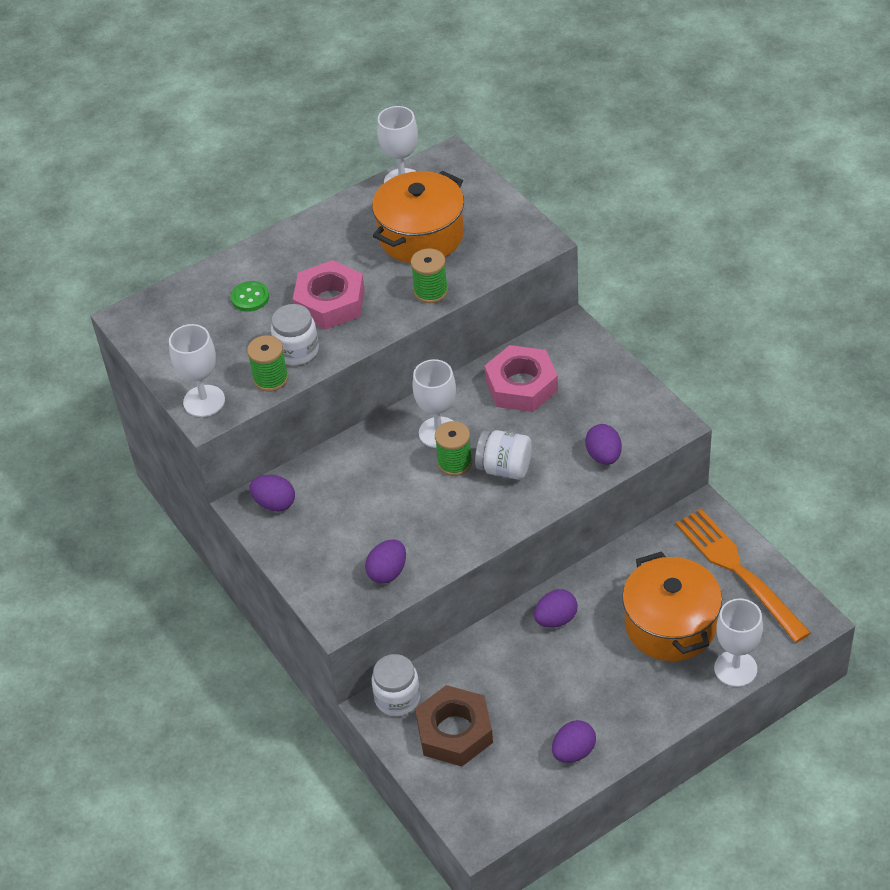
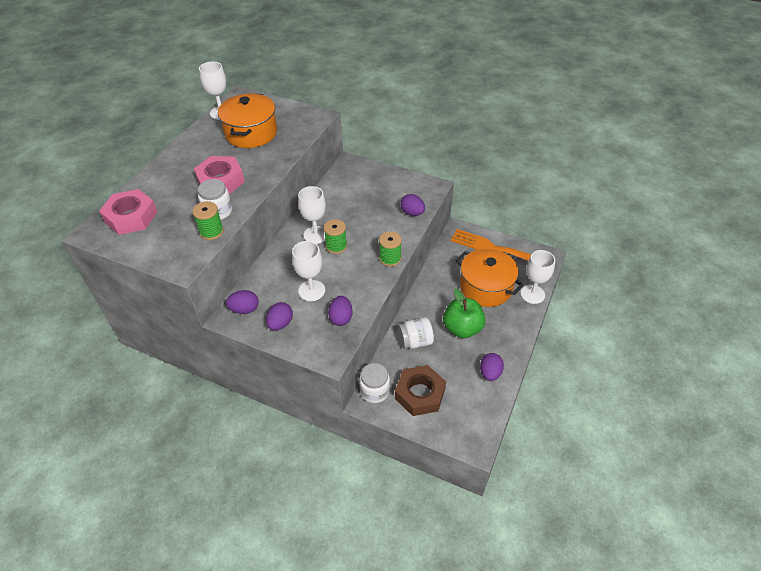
camera: 35 degrees left, 0 degrees up
white goblet [169,324,225,417] -> white goblet moved to [292,241,325,301]
green button [230,281,269,312] -> none
green spool [411,249,448,303] -> green spool moved to [379,231,402,267]
white jar [475,430,532,480] -> white jar moved to [398,317,434,349]
pink nut [484,345,558,412] -> pink nut moved to [99,189,157,235]
purple egg [534,589,578,628] -> purple egg moved to [266,302,293,330]
none -> green apple [443,289,486,338]

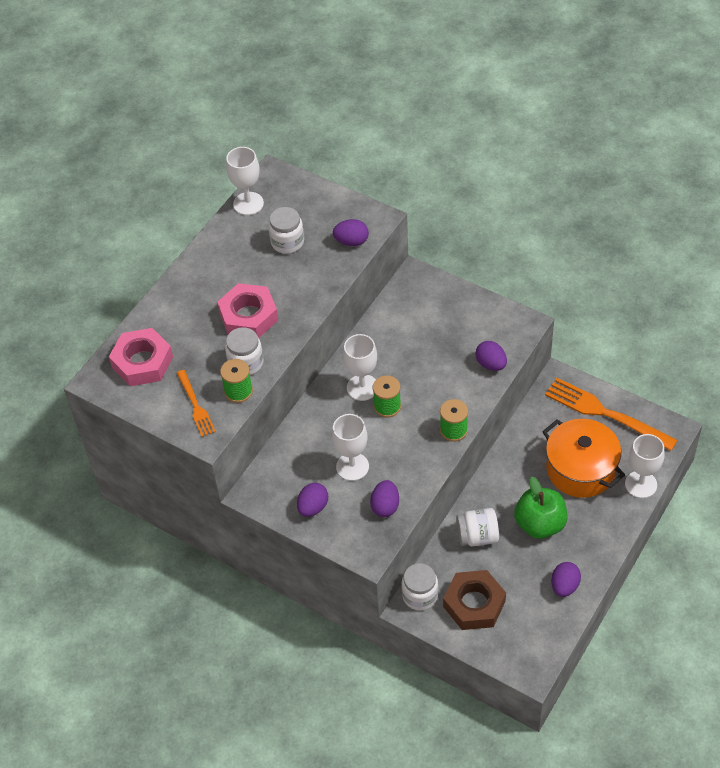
camera: 10 degrees right, 5 degrees up
orange pot [218,93,277,148] -> white jar [268,207,304,254]
purple egg [226,290,259,314] -> purple egg moved to [333,219,369,246]
none -> orange fork [177,370,216,437]

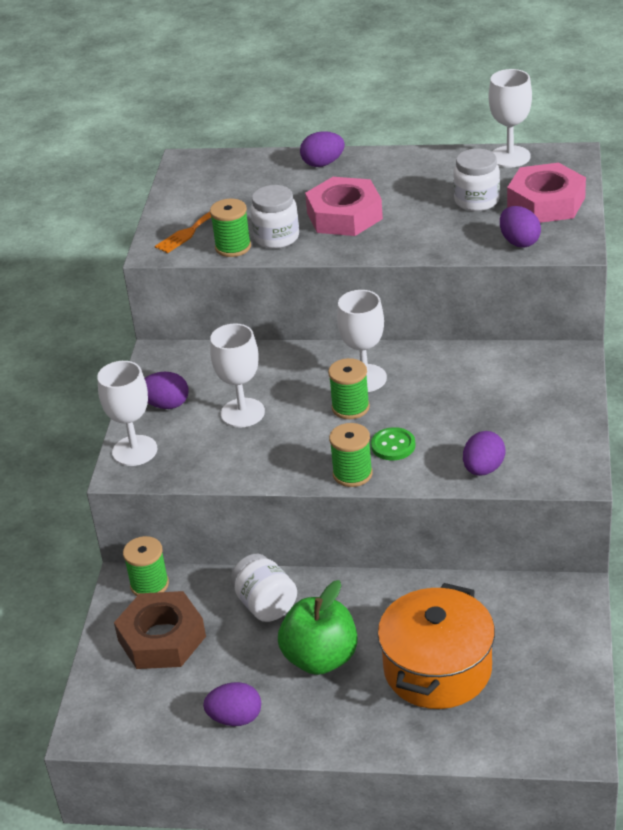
camera: 65 degrees right, 15 degrees down
pink nut [109,328,173,386] -> pink nut moved to [507,163,586,223]
purple egg [370,480,399,517] -> purple egg moved to [300,131,345,167]
white jar [401,563,438,610] -> green spool [123,536,169,596]
orange fork [545,378,678,451] -> none
white goblet [625,434,664,498] -> white goblet moved to [97,361,157,466]
none -> green button [371,427,415,460]

